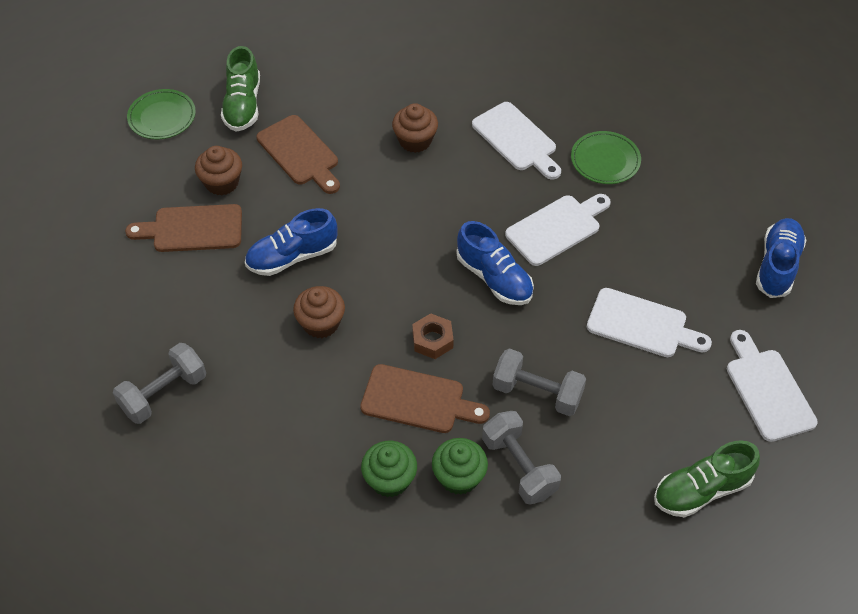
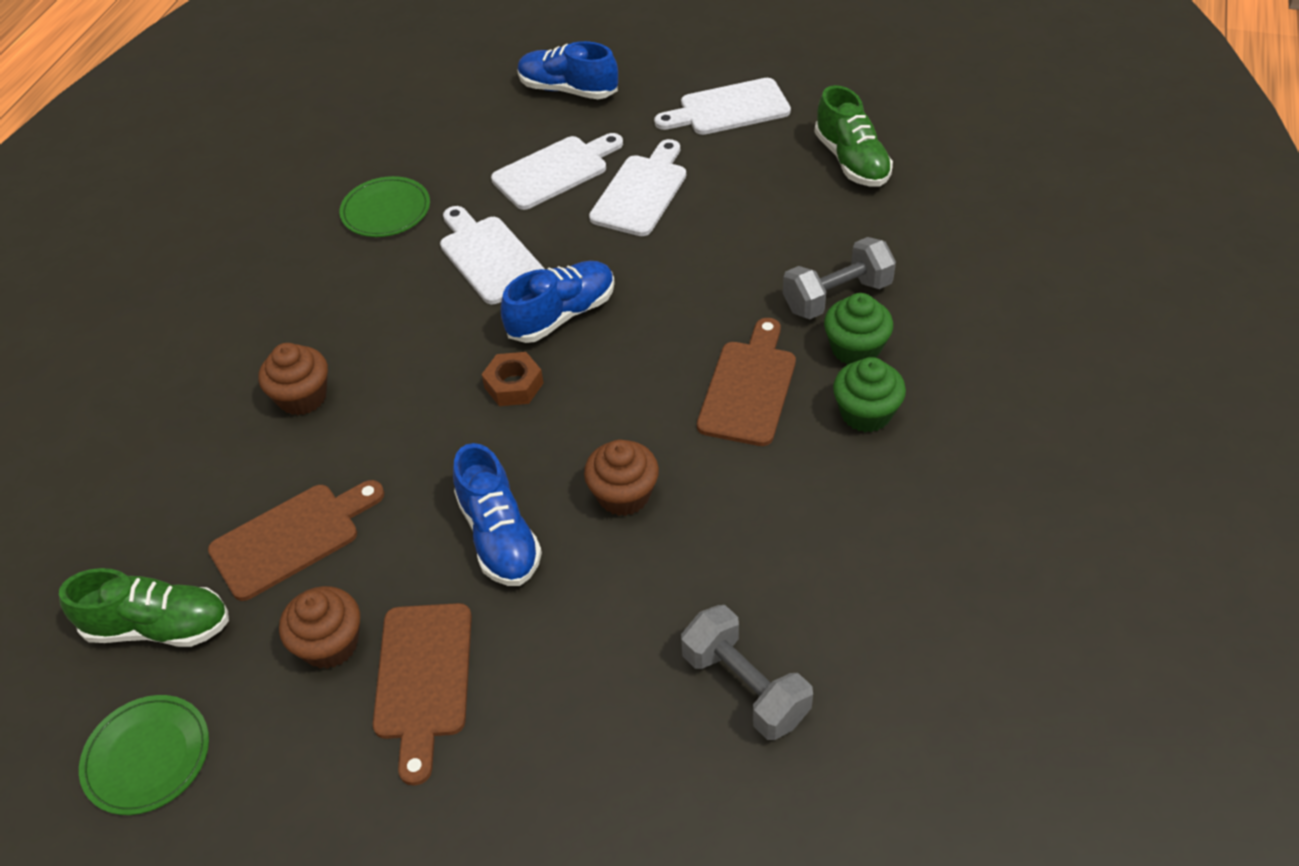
camera: 85 degrees left, 5 degrees down
brown nut [412,313,454,359] -> brown nut moved to [481,352,543,406]
white cutting board [472,102,561,180] -> white cutting board moved to [491,133,623,210]
grey dumbbell [492,348,586,416] -> none

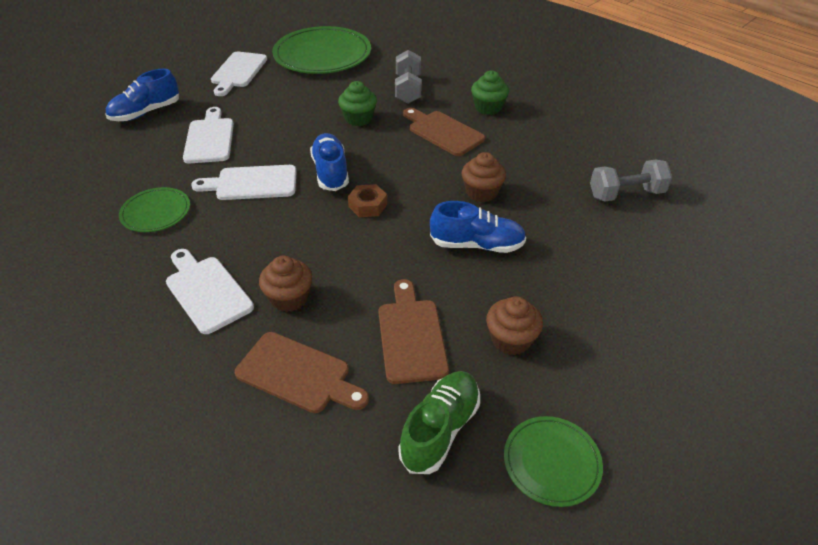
camera: 65 degrees left, 5 degrees down
brown cutting board [373,603,472,786] -> brown cutting board moved to [235,332,369,413]
white cutting board [589,139,686,236] -> white cutting board moved to [166,249,254,334]
green shoe [814,85,893,187] -> green plate [272,26,371,74]
green cupcake [824,293,893,365] -> green cupcake moved to [338,81,377,126]

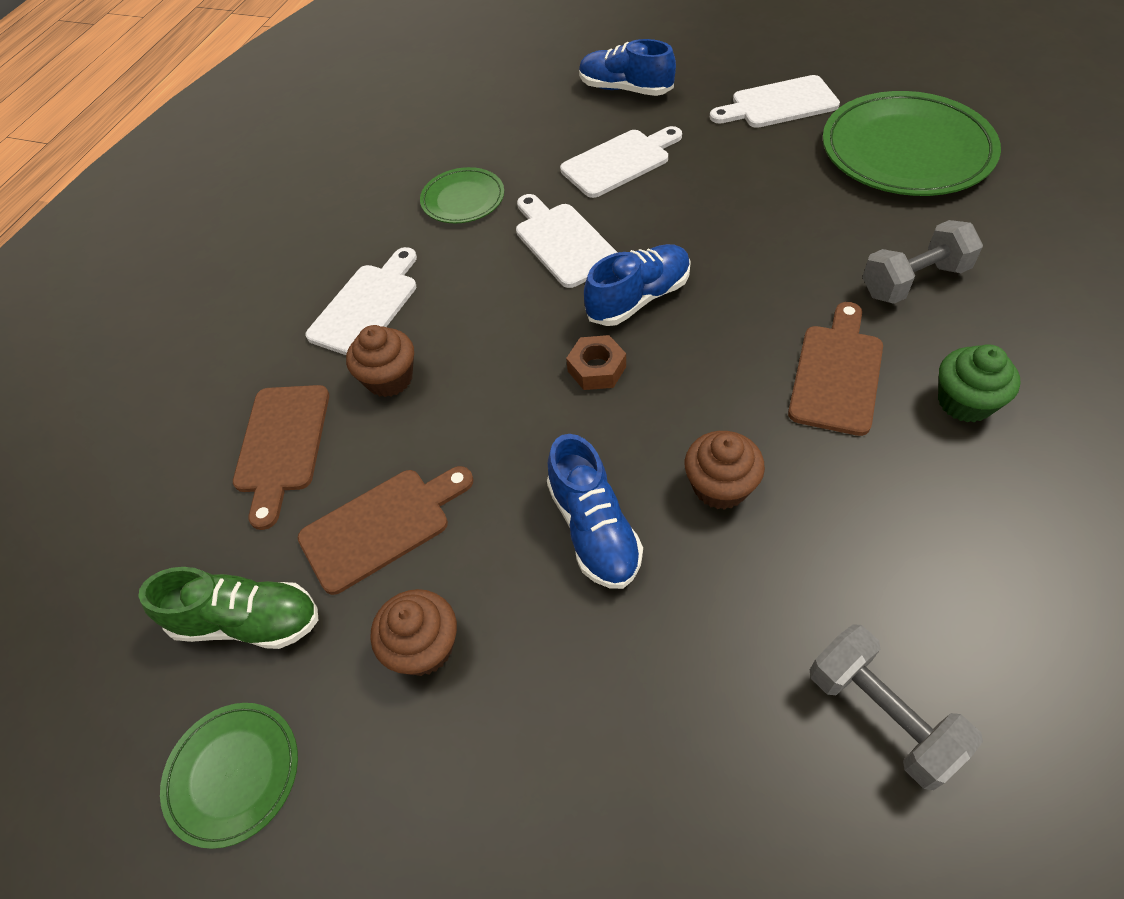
camera: 70 degrees right, 10 degrees up
green cupcake [338,81,377,126] -> none

